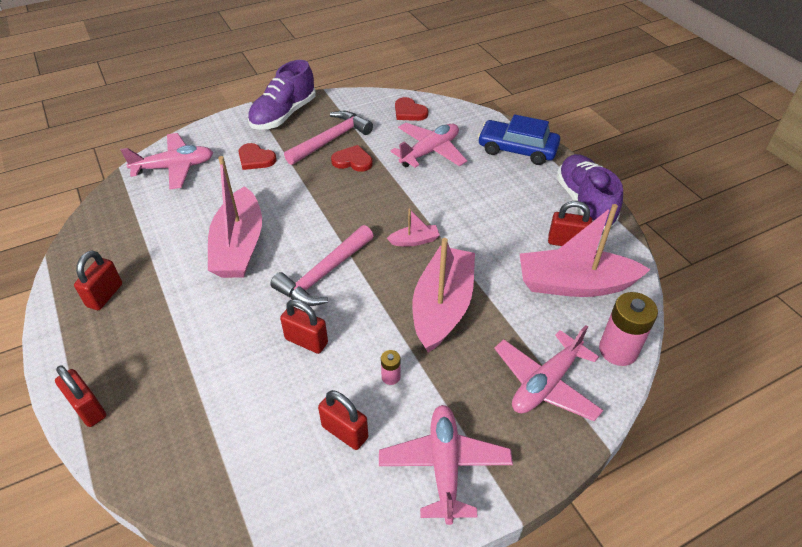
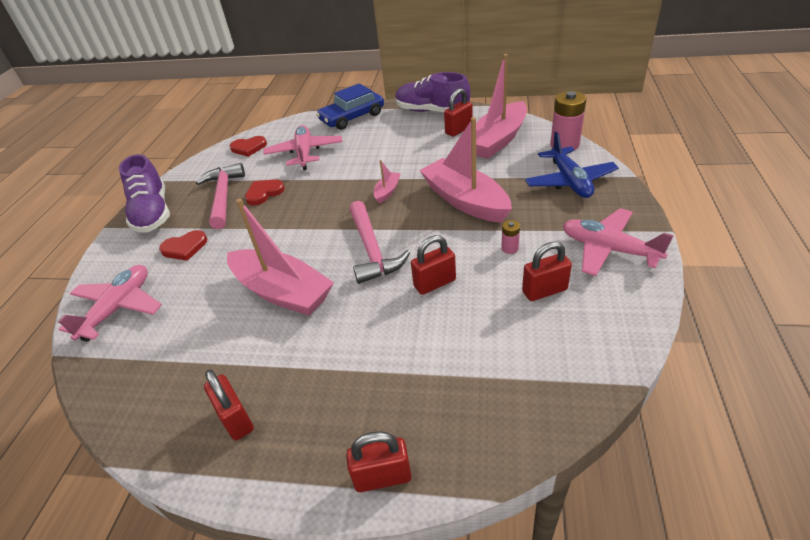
camera: 50 degrees left, 5 degrees down
pink plane [494,325,603,421] -> blue plane [525,131,619,198]

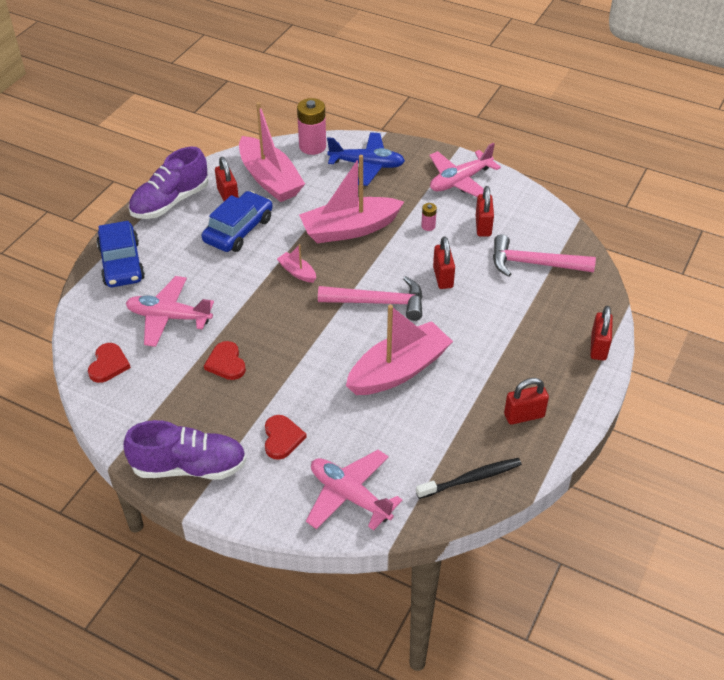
camera: 75 degrees left, 5 degrees up
pink hammer [196,163,245,229] -> pink hammer moved to [493,234,596,277]
none -> blue car [202,191,273,252]
none -> black toothbrush [416,458,522,499]

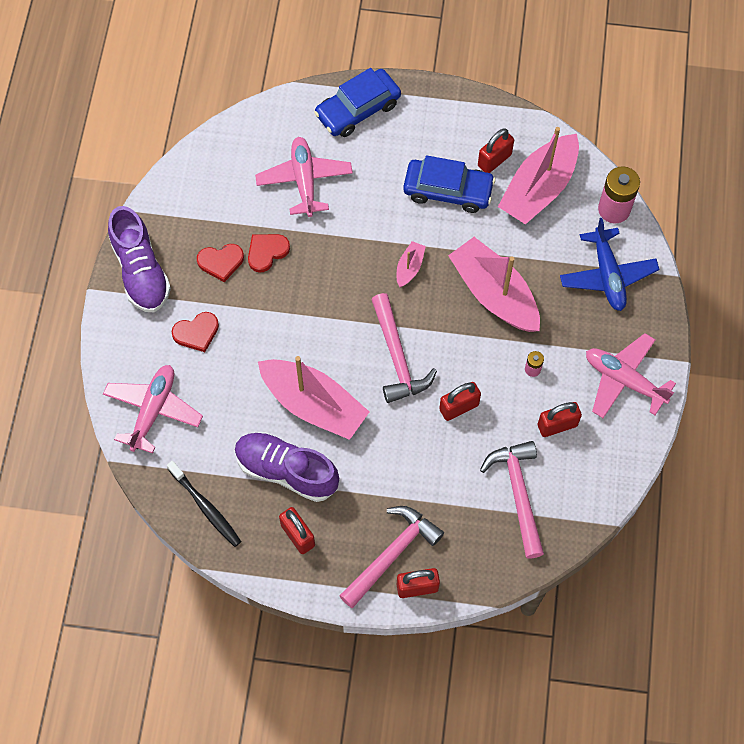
camera: 70 degrees right, 20 degrees up
red heart [88,343,131,383] -> red heart moved to [197,244,244,282]
purple shoe [128,147,209,219] -> purple shoe moved to [235,432,339,502]
none -> pink hammer [339,506,444,608]

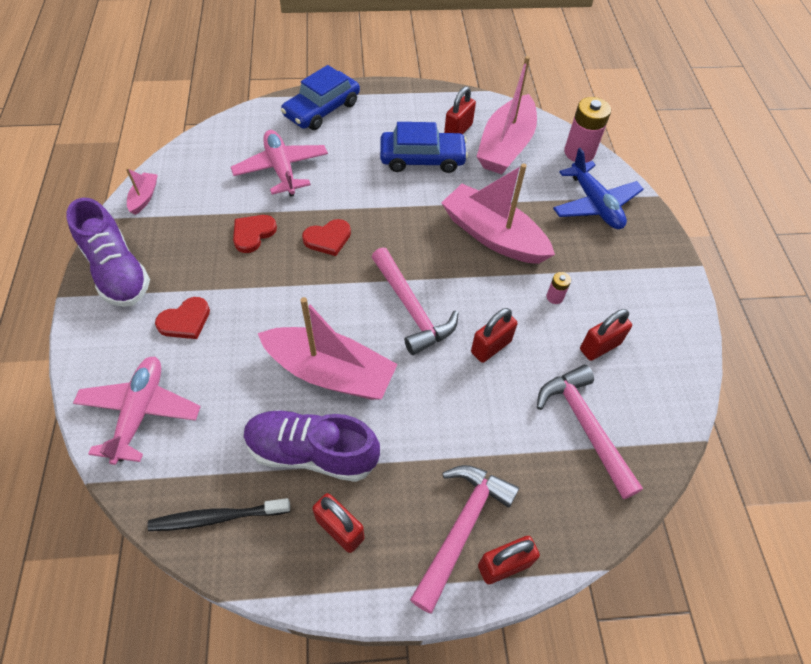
camera: 15 degrees left, 10 degrees down
black toothbrush [167,461,241,547] -> black toothbrush turned 135 degrees clockwise [147,498,290,531]
red heart [197,244,244,282] -> red heart moved to [302,219,351,256]
pink boat [397,241,426,287] -> pink boat moved to [126,168,157,215]
pink plane [586,333,676,418] -> none

